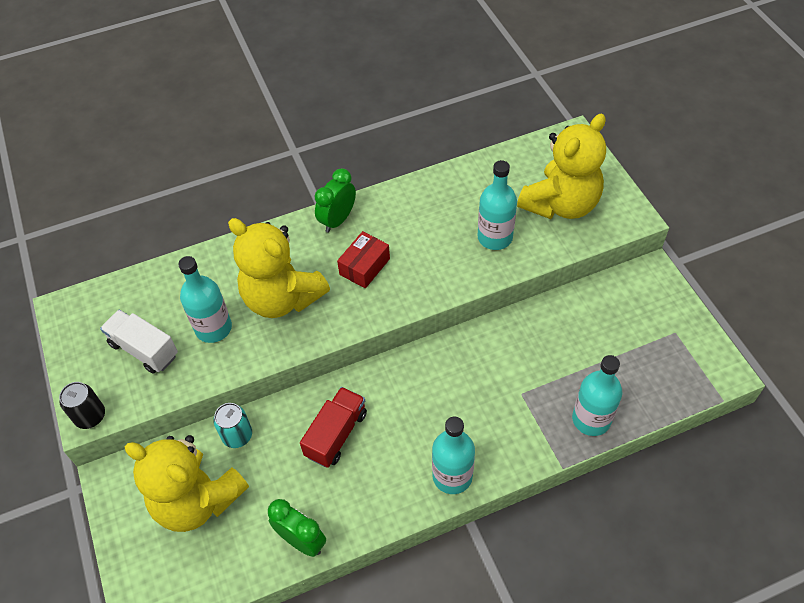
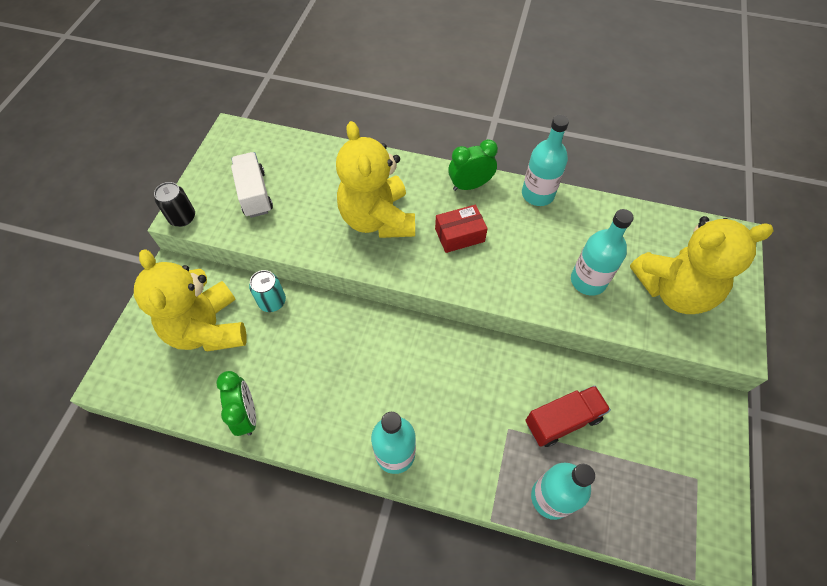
camera: 35 degrees right, 5 degrees up
turquoise bottle [178,256,232,343] -> turquoise bottle moved to [522,115,569,206]
red truck [300,387,367,468] -> red truck moved to [525,385,611,447]

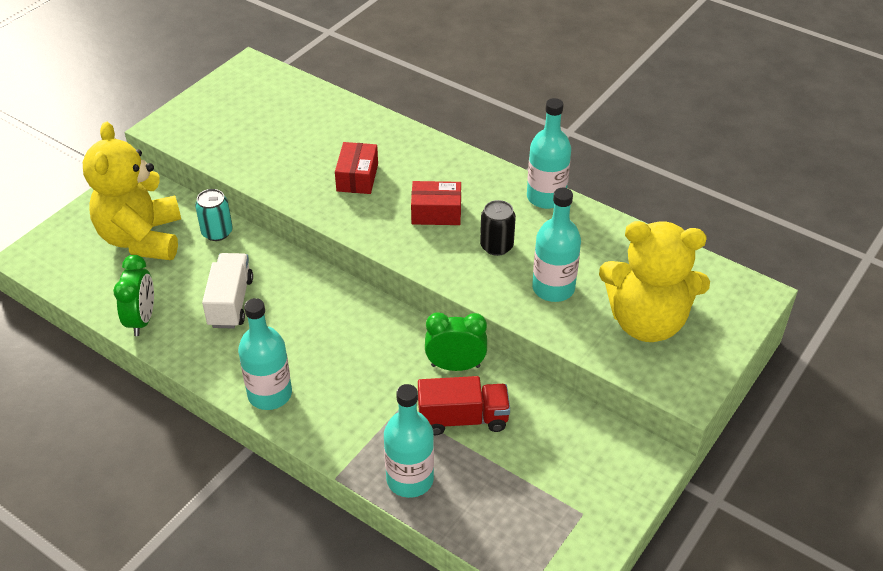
camera: 20 degrees right, 15 degrees down
black can [154,182,195,227] -> black can moved to [480,200,516,256]
white truck [231,152,273,218] -> white truck moved to [202,253,253,329]
yellow teddy bear [336,121,415,238] -> red box [335,142,378,194]
green clock [448,139,498,191] -> green clock moved to [425,312,487,371]

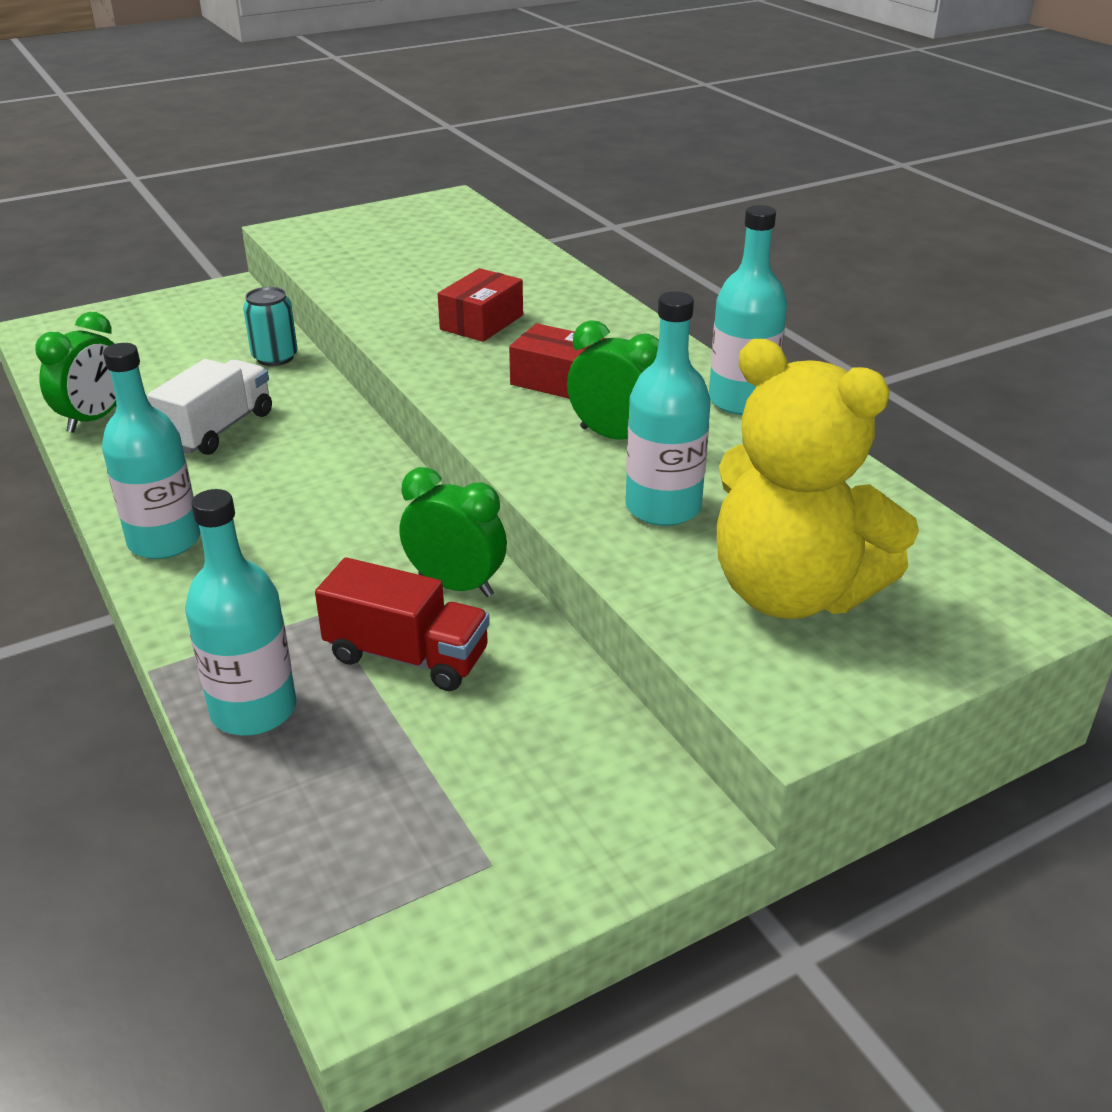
camera: 25 degrees right, 10 degrees down
yellow teddy bear [83,122,181,260] -> none
black can [480,200,516,256] -> green clock [567,320,659,439]

